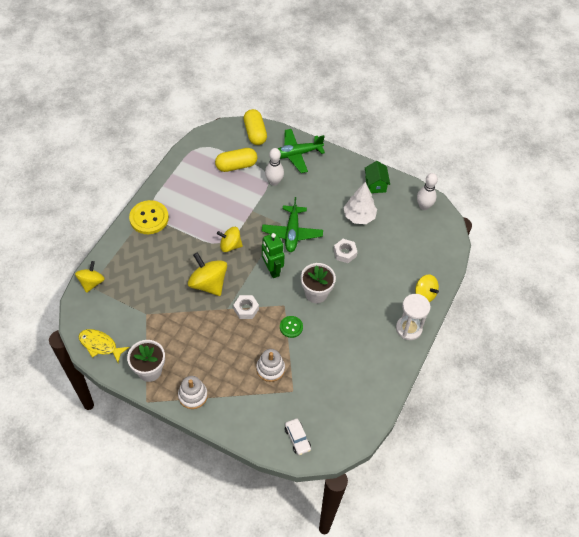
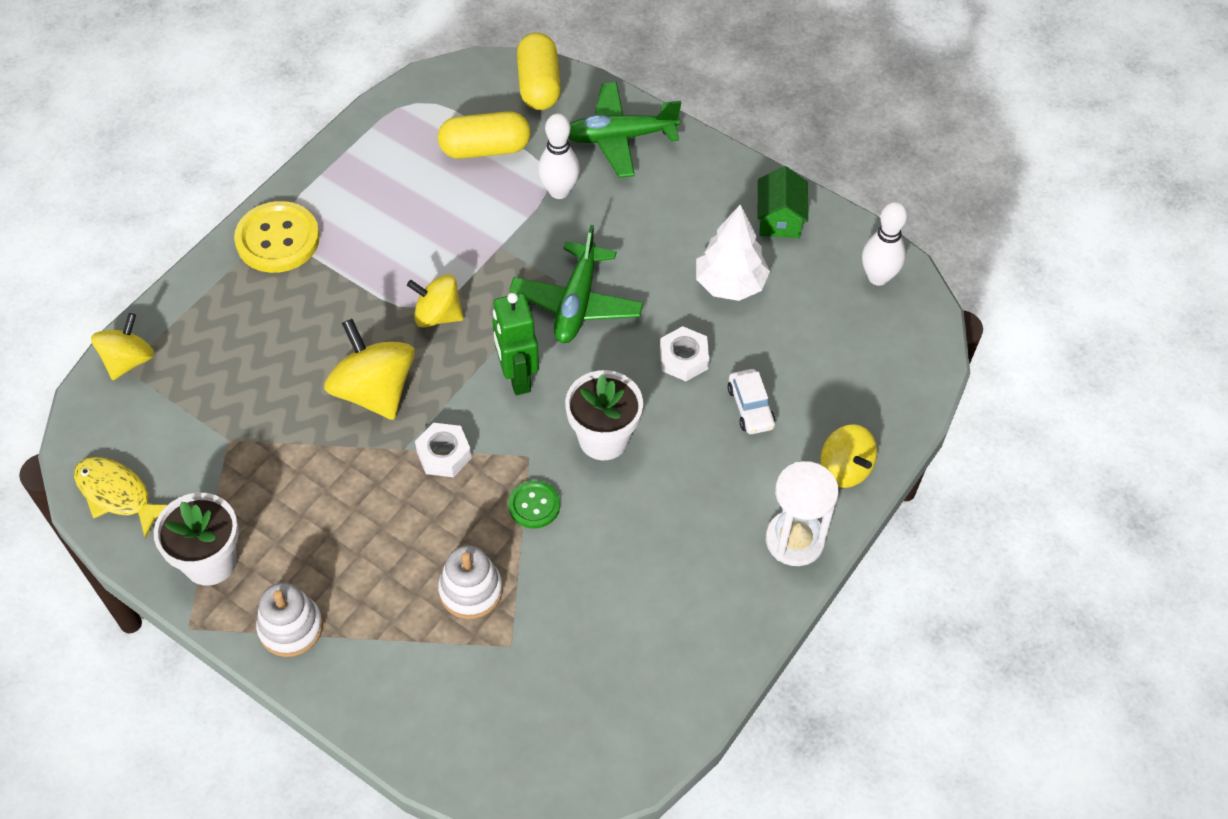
camera: 10 degrees right, 0 degrees up
white car [285,419,311,455] -> white car moved to [728,369,775,434]

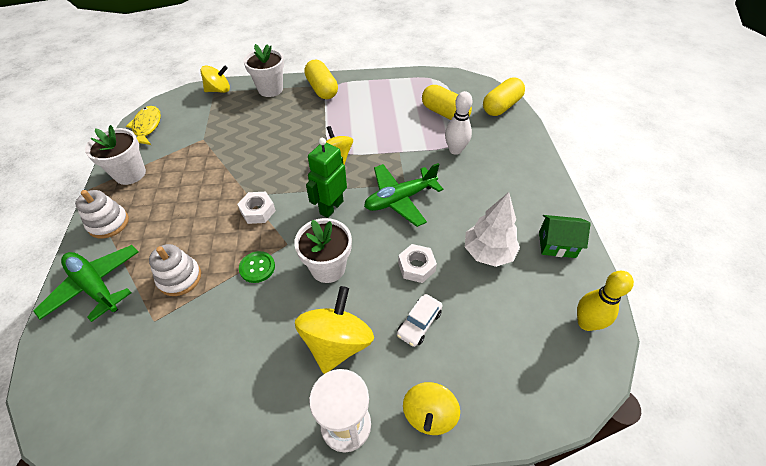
camera: 50 degrees right, 5 degrees down
yellow button [234,201,320,273] -> yellow capsule [304,60,338,99]
yellow spinning top [324,319,415,420] -> yellow spinning top moved to [295,286,374,374]
green plane [568,82,681,178] -> green plane moved to [33,245,139,322]
green house [757,166,808,238] -> green house turned 45 degrees clockwise [539,215,591,258]
white bowling pin [862,202,907,286] -> yellow bowling pin [577,271,634,331]
none -> white flower pot [243,44,284,97]

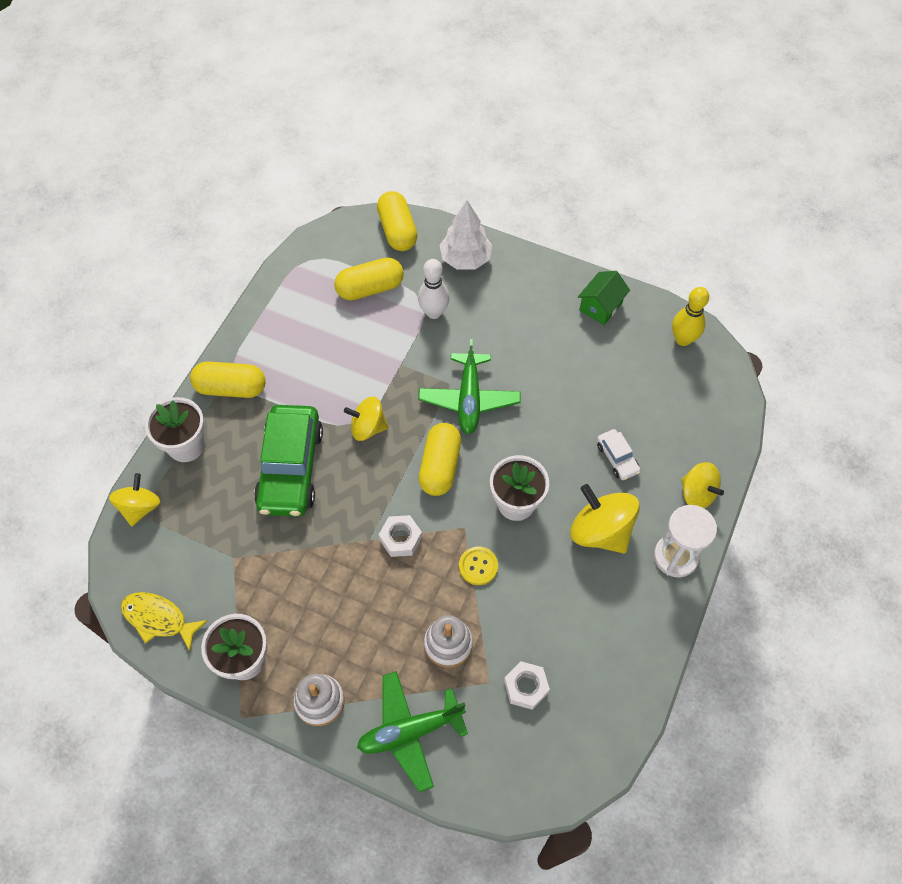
camera: 60 degrees left, 10 degrees up
green button [239,251,275,283] -> yellow button [459,547,498,585]
green robot [306,138,347,218] -> yellow capsule [419,423,461,496]
white nut [398,244,437,283] -> white nut moved to [504,661,550,710]
white tree [465,192,520,267] -> white tree moved to [440,200,492,270]
none -> green car [254,405,323,517]

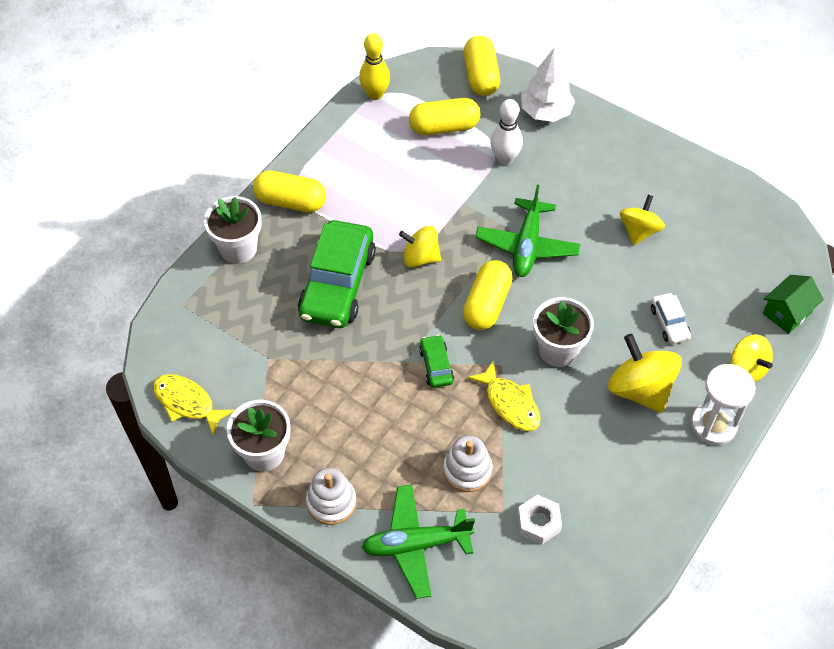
camera: 10 degrees right, 5 degrees down
yellow spinning top [109,473,160,526] -> yellow spinning top moved to [620,195,665,246]
white nut [379,515,422,557] -> green car [419,335,454,388]
yellow button [459,547,498,585] -> yellow fish [467,360,541,431]
green house [578,271,630,325] -> green house moved to [763,275,824,334]
yellow bowling pin [672,287,709,346] -> yellow bowling pin moved to [359,33,390,100]

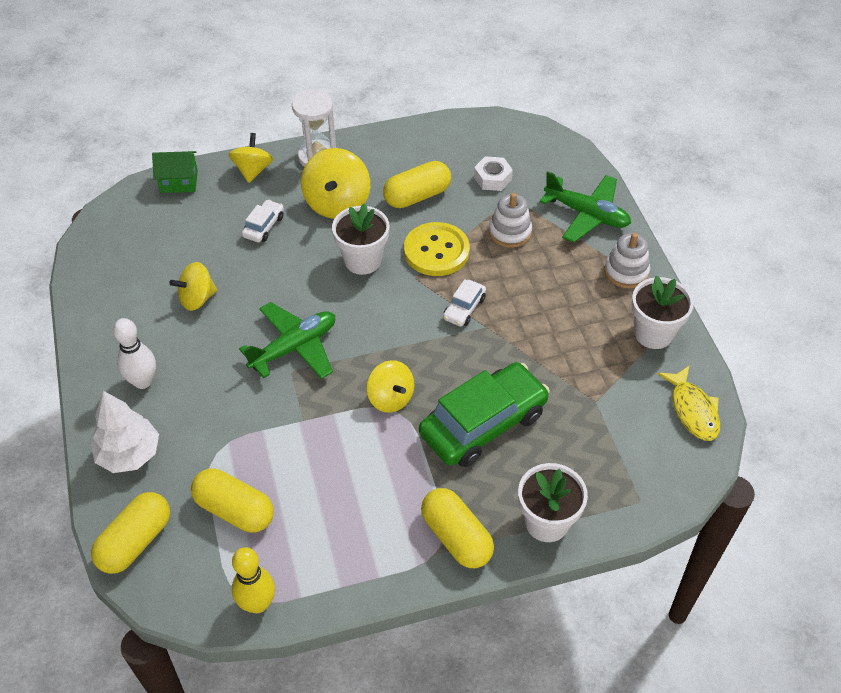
camera: 140 degrees left, 5 degrees down
green car [419,335,454,388] -> white car [443,279,486,327]
yellow capsule [463,260,512,330] -> yellow capsule moved to [383,161,451,208]
yellow fish [467,360,541,431] -> yellow button [404,222,470,276]
white bowling pin [490,99,523,165] -> white bowling pin moved to [113,318,156,389]

